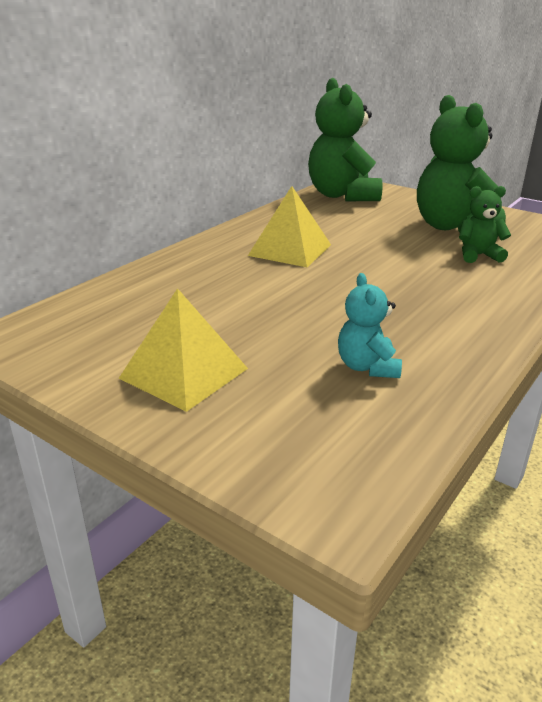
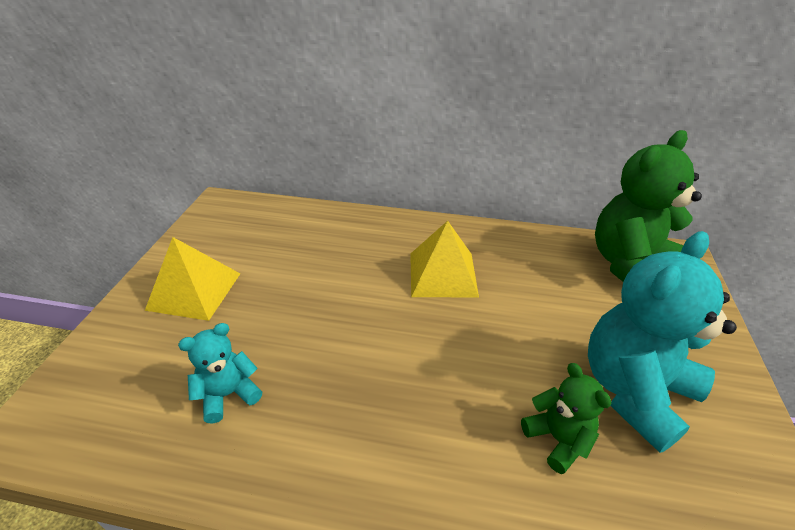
camera: 65 degrees right, 10 degrees up
green teddy bear [417,95,506,233] -> turquoise teddy bear [588,231,737,453]

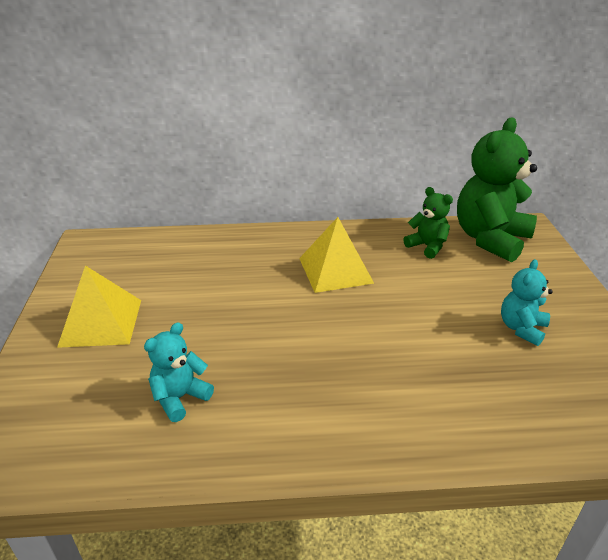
camera: 15 degrees left, 5 degrees down
green teddy bear [521,363,612,474] -> green teddy bear moved to [403,187,453,259]
turquoise teddy bear [588,231,737,453] -> turquoise teddy bear [501,259,553,346], size x0.51

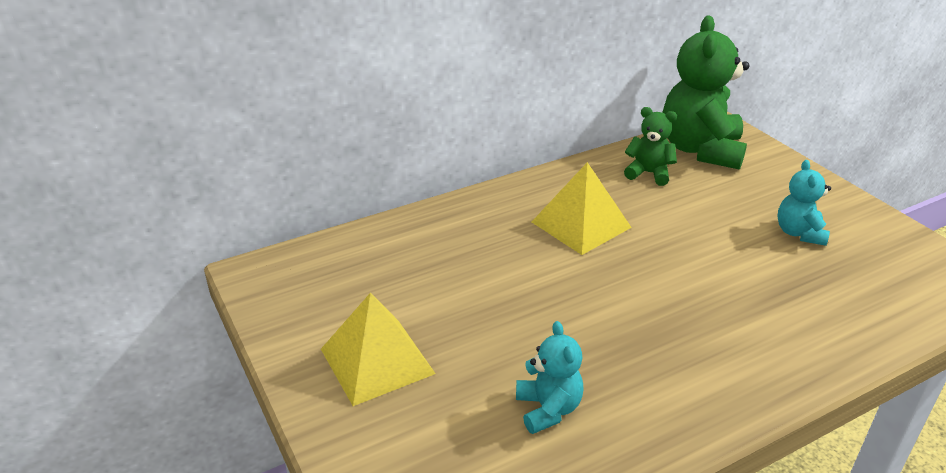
camera: 25 degrees left, 0 degrees up
turquoise teddy bear [144,322,214,422] -> turquoise teddy bear turned 150 degrees clockwise [516,321,584,434]

